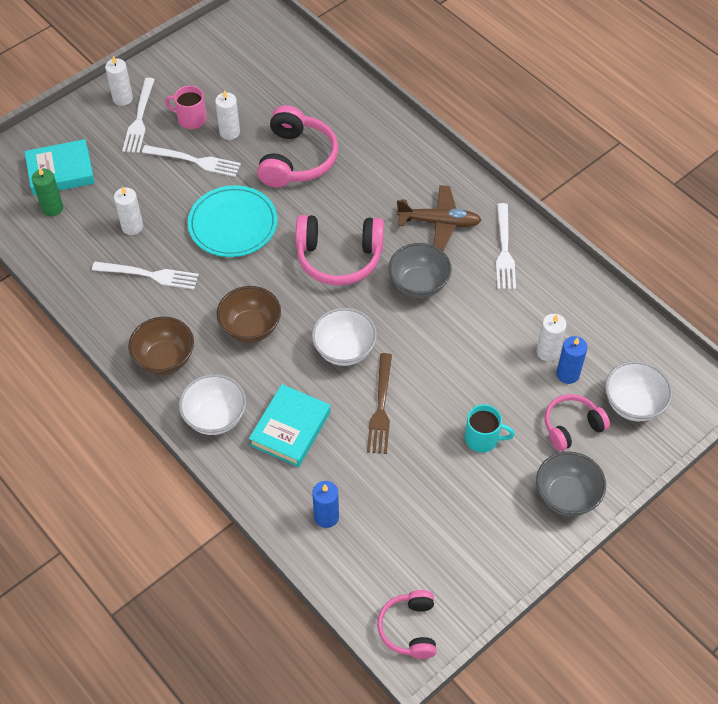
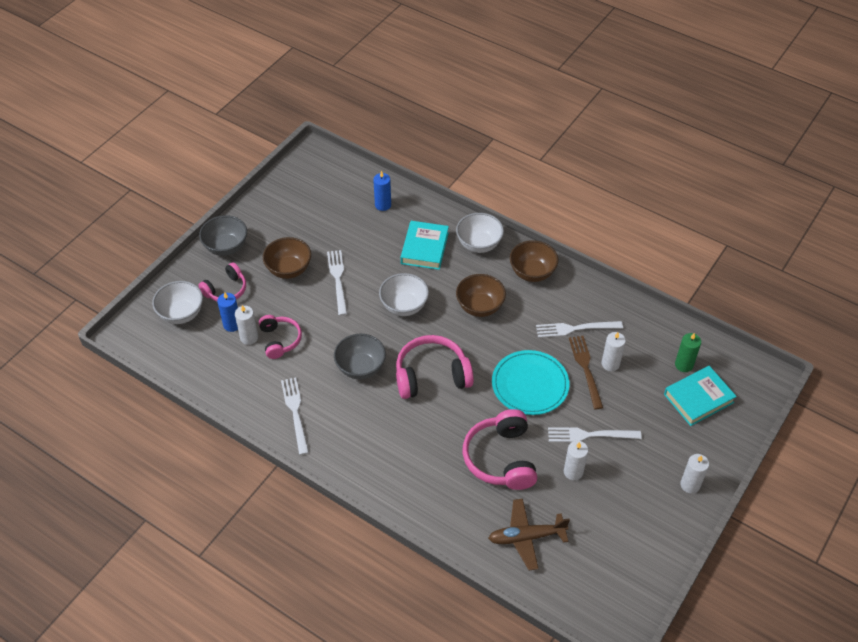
camera: 165 degrees right, 5 degrees down
white fork [122,77,155,153] -> white fork moved to [327,250,347,316]
pink mug [165,86,207,129] -> none
brown fork [367,353,392,454] -> brown fork moved to [569,336,603,409]
pink headphones [377,590,436,659] -> pink headphones moved to [259,315,302,359]
brown plane [396,185,482,251] -> brown plane moved to [488,499,570,571]
turquoise mug [465,404,515,453] -> brown bowl [263,237,311,279]

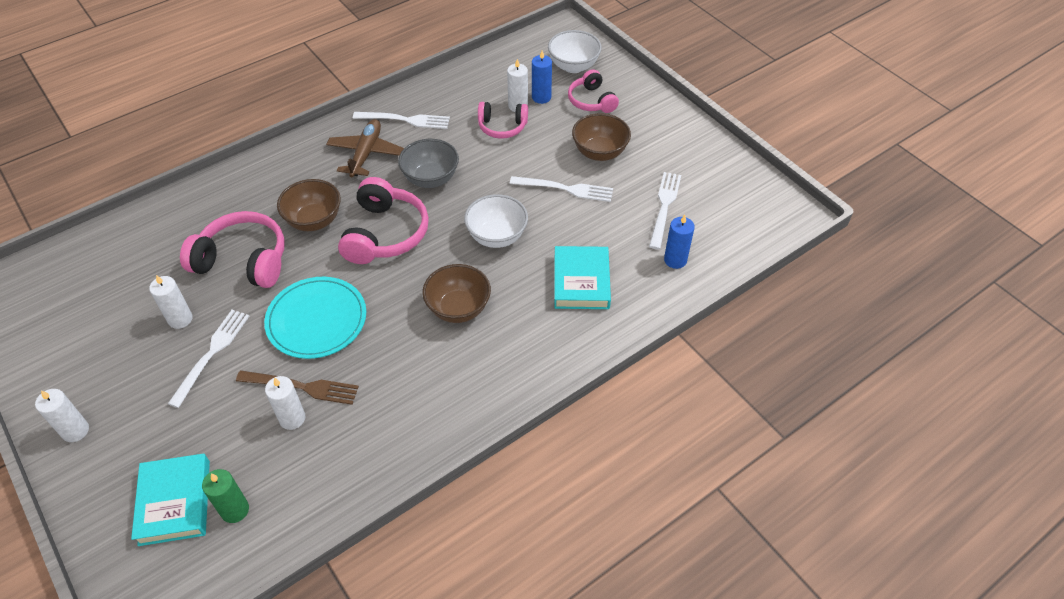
camera: 110 degrees right, 0 degrees up
grey bowl [199,215,247,256] -> none
turquoise book [401,221,449,270] -> turquoise book turned 60 degrees clockwise [554,246,611,309]
white bowl [456,213,504,253] -> none
brown plane [488,499,570,571] -> brown plane moved to [326,119,404,178]
brown bowl [510,240,558,282] -> brown bowl moved to [277,179,341,231]
white fork [536,321,623,338] -> white fork moved to [649,172,681,249]

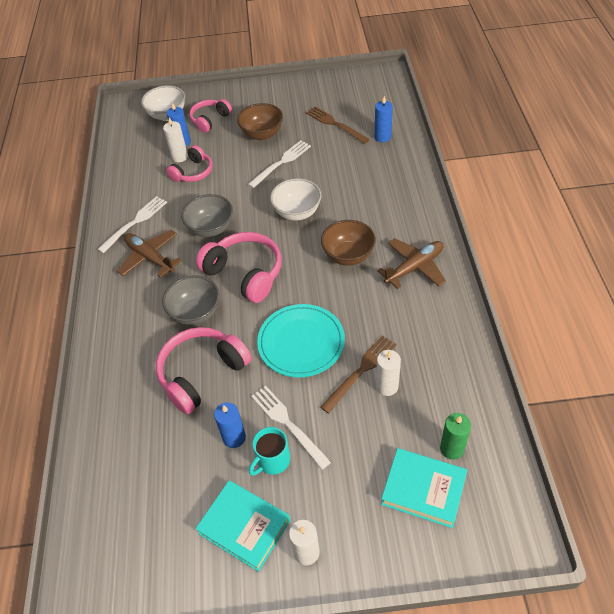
camera: 55 degrees left, 0 degrees up
white candle [149,275,193,329] -> blue candle [214,403,246,448]
brown bowl [277,179,341,231] -> grey bowl [162,275,220,325]
turquoise book [554,246,611,309] -> turquoise book moved to [195,480,290,572]
pink headphones [568,69,619,113] -> pink headphones turned 120 degrees clockwise [189,99,232,133]
white fork [649,172,681,249] -> brown fork [306,106,370,144]
none -> turquoise mug [249,427,290,476]
none -> brown plane [377,238,446,289]

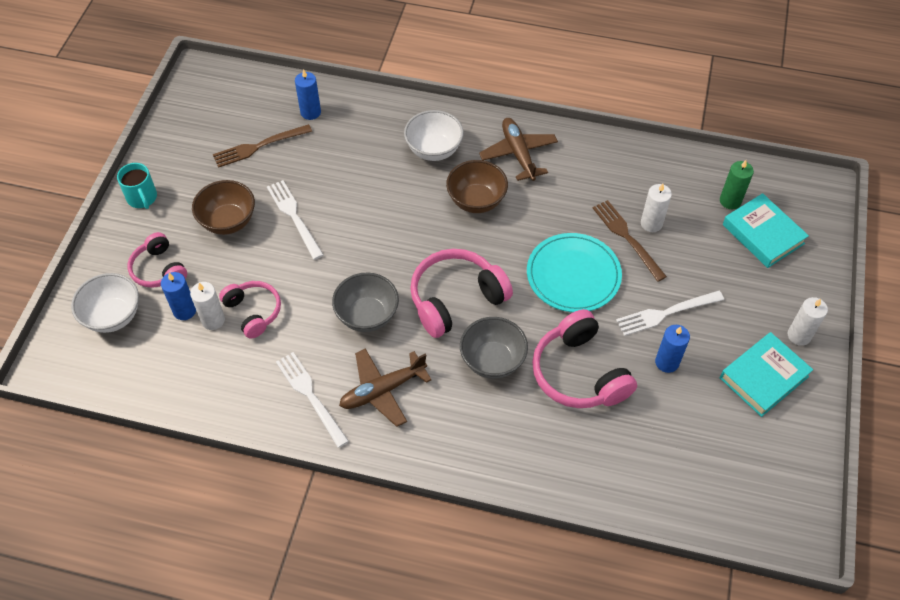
camera: 75 degrees left, 5 degrees up
turquoise mug [249,427,290,476] -> turquoise mug moved to [117,163,157,209]
white bowl [270,178,322,221] -> white bowl moved to [404,110,464,161]
turquoise book [381,448,467,528] -> turquoise book turned 75 degrees counterclockwise [723,193,809,268]

